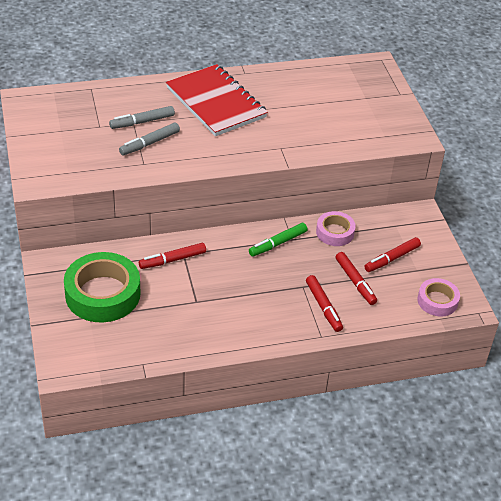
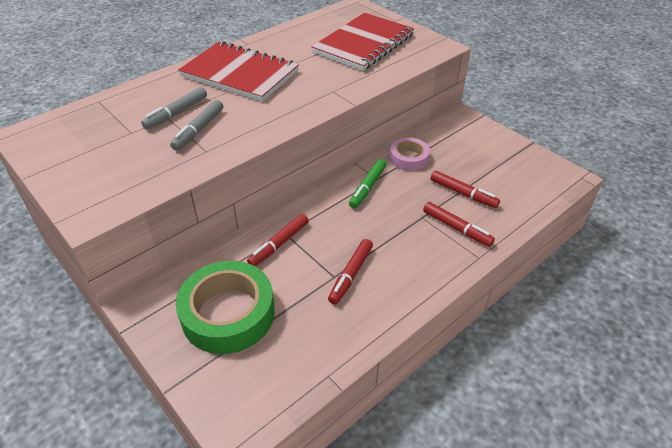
camera: 25 degrees left, 0 degrees up
red marker [365,237,421,272] -> red marker moved to [328,239,373,305]
pink tape [417,278,460,317] -> none
none -> red notebook [312,13,414,71]

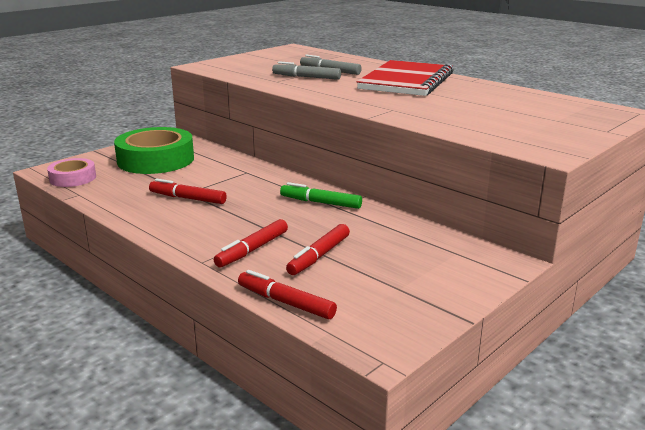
camera: 85 degrees right, 20 degrees down
red marker [247,214,309,266] -> red marker moved to [238,270,337,319]
red notebook [312,13,414,71] -> none
pink tape [390,137,430,171] -> pink tape moved to [47,158,96,187]

